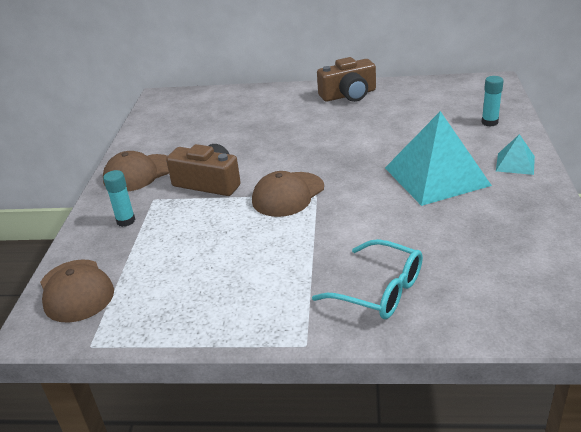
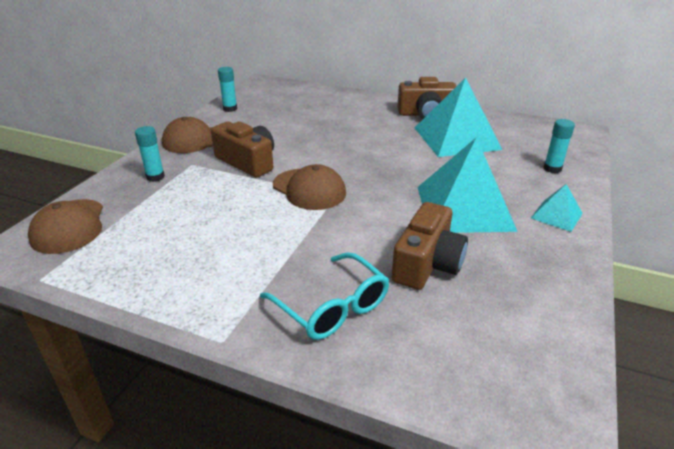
camera: 15 degrees right, 0 degrees up
brown cap [252,171,324,217] -> brown cap turned 105 degrees counterclockwise [273,164,346,210]
none -> turquoise glue stick [218,67,237,112]
none -> brown camera [392,202,468,290]
none -> turquoise pyramid [415,77,502,157]

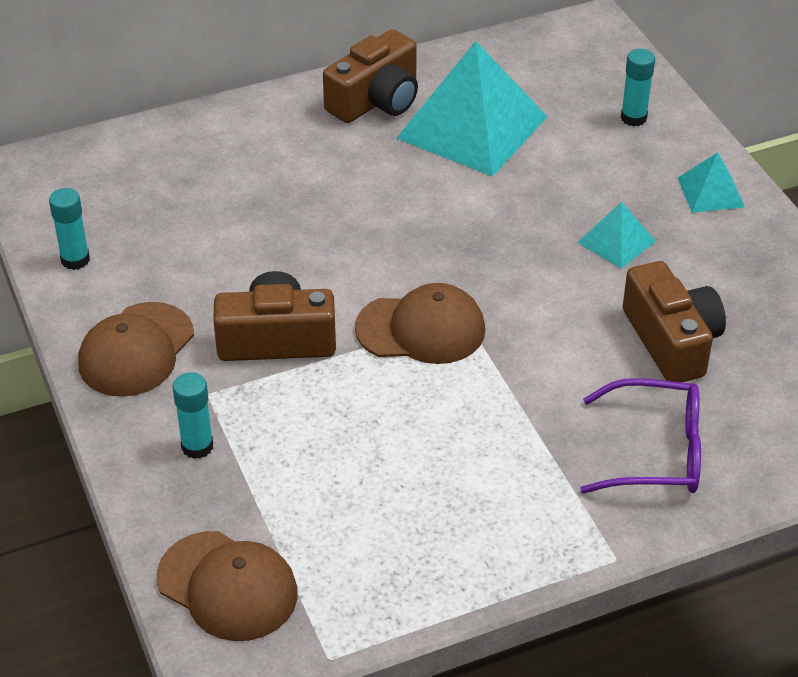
camera: 45 degrees left, 10 degrees up
turquoise glasses [260,252,389,340] -> purple glasses [580,378,701,493]
turquoise pyramid [417,137,518,233] -> turquoise pyramid [577,202,656,269], size x0.47

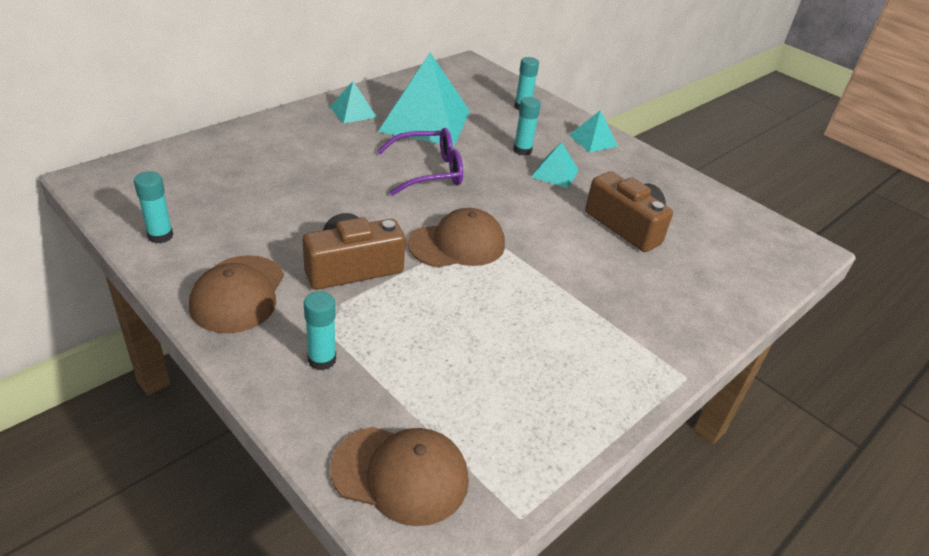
camera: 25 degrees left, 5 degrees down
brown camera [323,29,418,123] -> turquoise pyramid [330,81,377,123]
purple glasses [580,378,701,493] -> purple glasses moved to [377,128,463,196]
none -> turquoise glue stick [513,97,541,156]

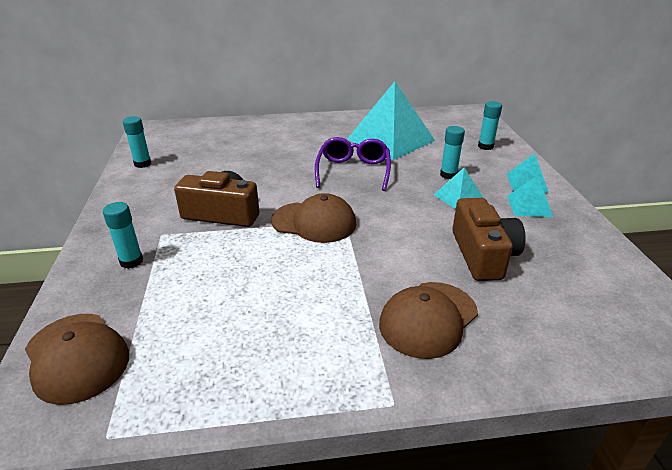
camera: 40 degrees right, 5 degrees down
brown cap [189,255,284,333] -> brown cap moved to [379,282,478,359]
turquoise pyramid [330,81,377,123] -> turquoise pyramid moved to [507,175,553,217]
purple glasses [377,128,463,196] -> purple glasses turned 105 degrees counterclockwise [315,137,391,191]

